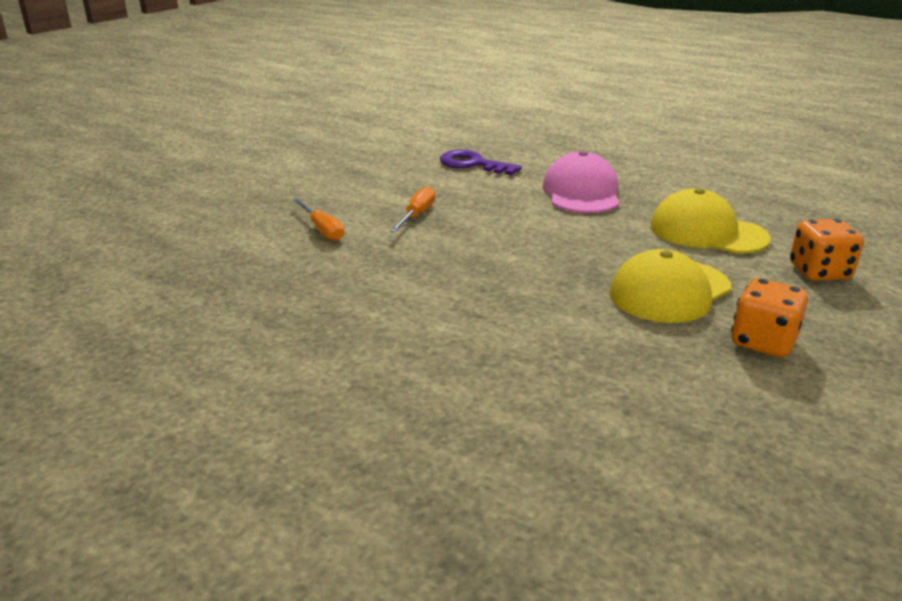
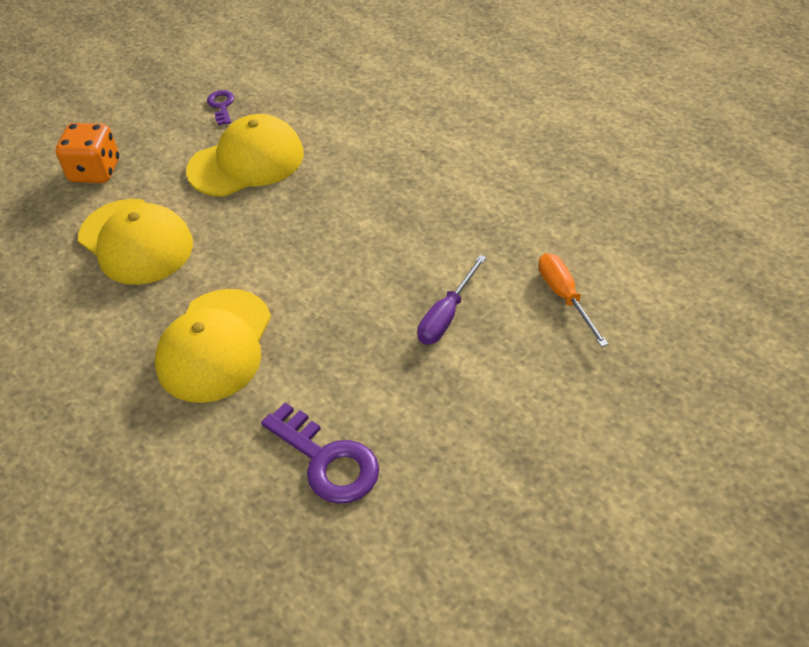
camera: 165 degrees left, 20 degrees up
orange screwdriver [390,186,435,232] -> purple screwdriver [417,255,486,344]
pink cap [542,151,619,213] -> yellow cap [155,289,271,403]
orange dice [731,278,808,357] -> purple key [207,90,234,125]

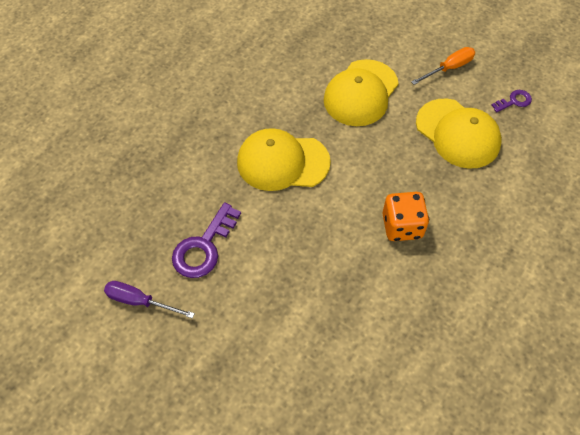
camera: 75 degrees right, 10 degrees up
orange dice [55,123,119,183] -> orange dice moved to [382,192,429,241]
purple screwdriver [417,255,486,344] -> purple screwdriver moved to [104,281,195,319]
orange screwdriver [538,253,608,347] -> orange screwdriver moved to [411,47,475,85]

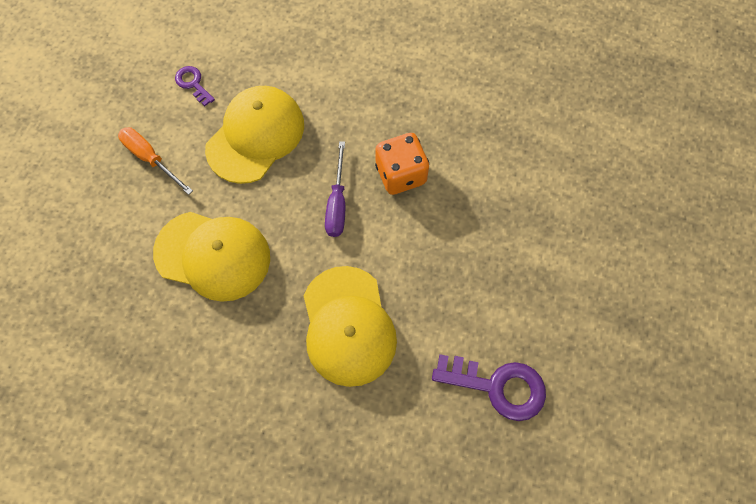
camera: 105 degrees left, 10 degrees up
purple screwdriver [104,281,195,319] -> purple screwdriver moved to [325,141,345,237]

